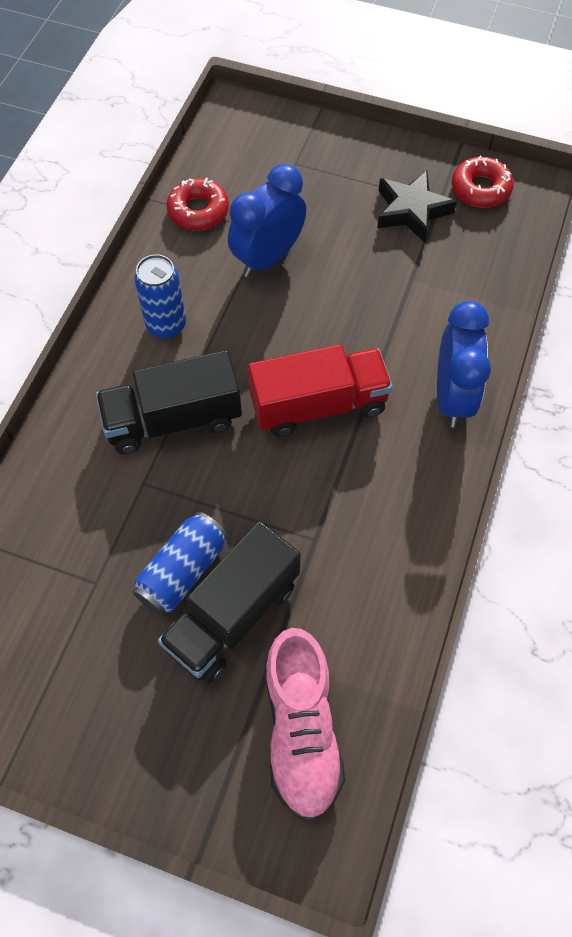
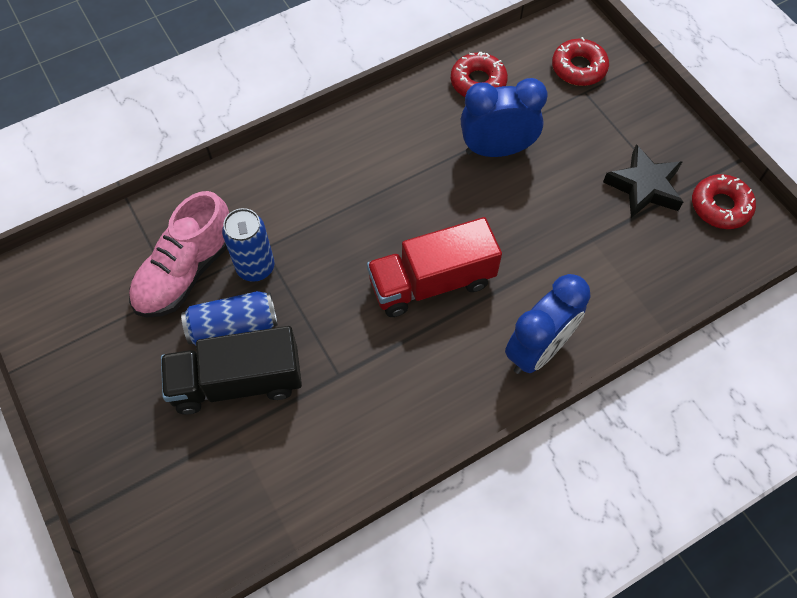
camera: 40 degrees right, 0 degrees up
black truck [96,350,242,454] -> none
blue can [134,254,186,339] -> blue can moved to [222,208,275,282]
red truck [248,344,393,437] -> red truck turned 135 degrees clockwise [367,217,502,317]
pink shoe [265,628,345,821] -> pink shoe moved to [129,191,229,317]
none -> red donut [552,37,609,86]

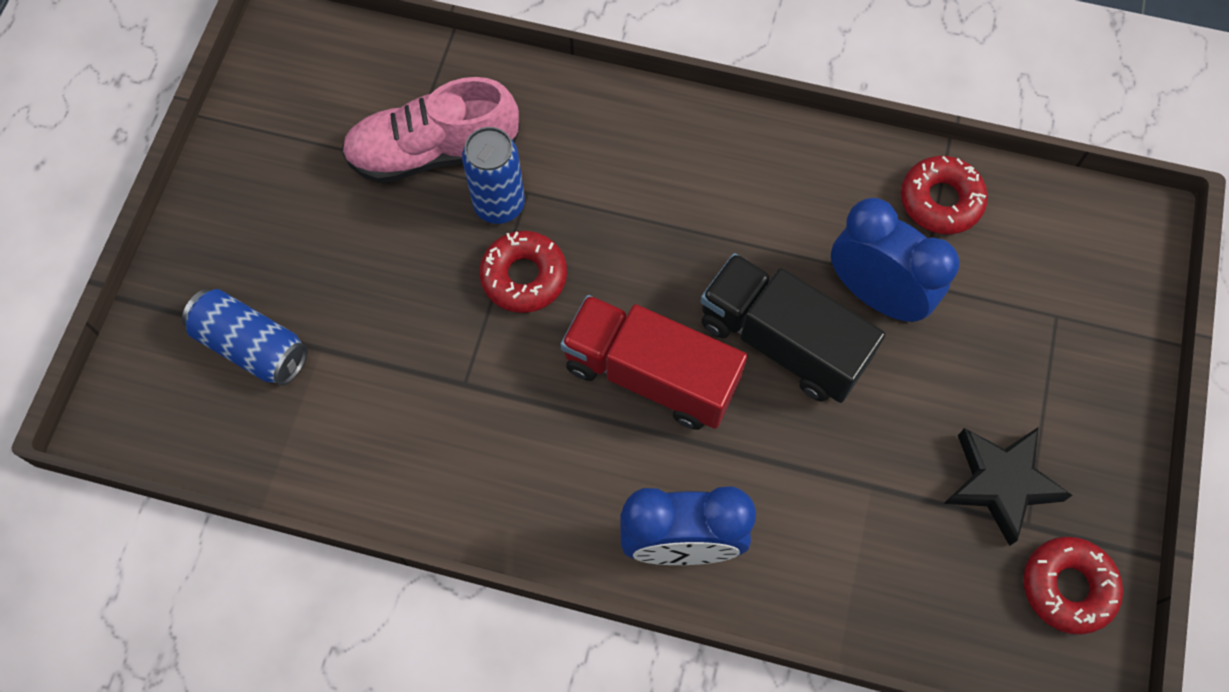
camera: 45 degrees right, 5 degrees up
black truck [161,326,302,414] -> black truck moved to [700,253,885,403]
blue can [181,291,278,345] -> blue can moved to [182,289,308,386]
red donut [552,37,609,86] -> red donut moved to [479,231,567,313]

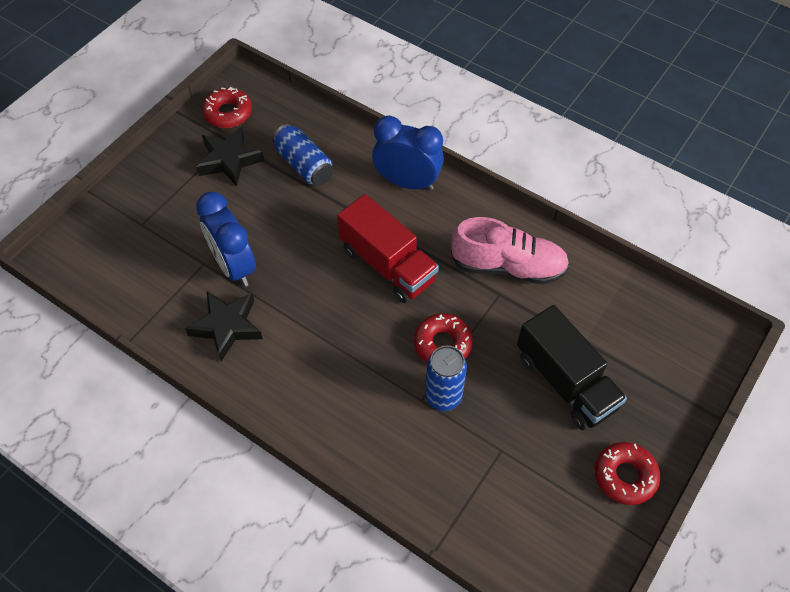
camera: 160 degrees left, 10 degrees down
blue can [182,289,308,386] -> blue can moved to [272,124,334,186]
pink shoe [341,77,520,183] -> pink shoe moved to [451,217,570,285]
black truck [700,253,885,403] -> black truck moved to [517,305,627,431]
red donut [901,156,988,234] -> red donut moved to [595,442,660,505]
none -> black star [185,291,263,362]

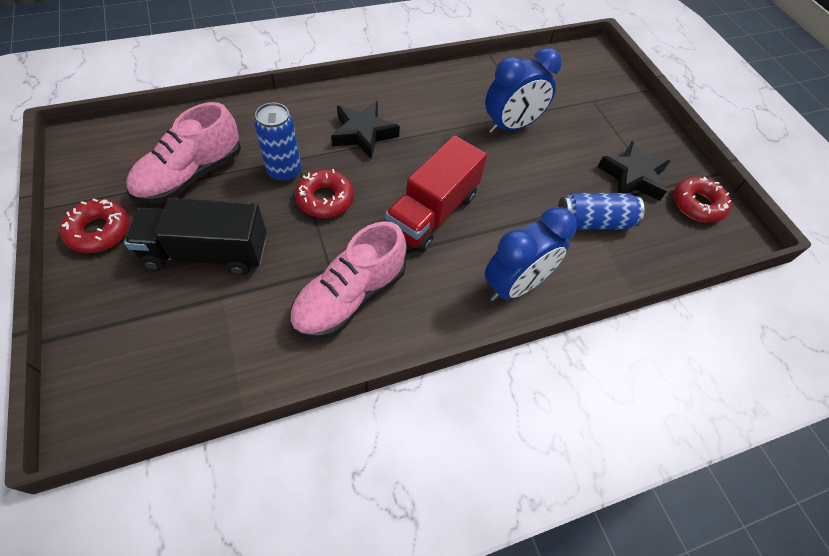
camera: 120 degrees right, 0 degrees up
black star [185,291,263,362] -> black star moved to [331,101,400,159]
blue clock [196,192,256,287] -> blue clock turned 150 degrees clockwise [485,48,562,134]
red truck [337,194,439,303] -> red truck turned 45 degrees counterclockwise [385,135,487,252]
none -> pink shoe [126,102,241,204]

